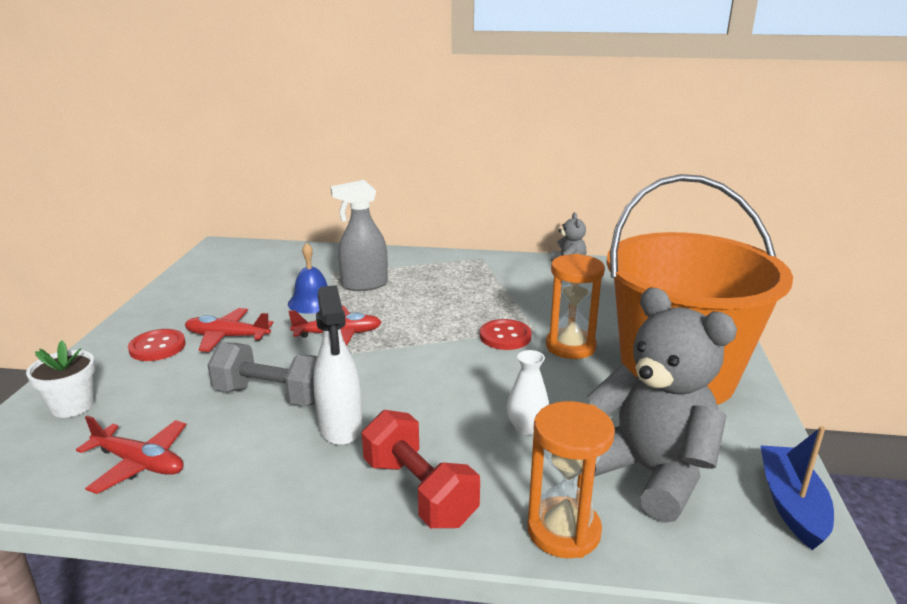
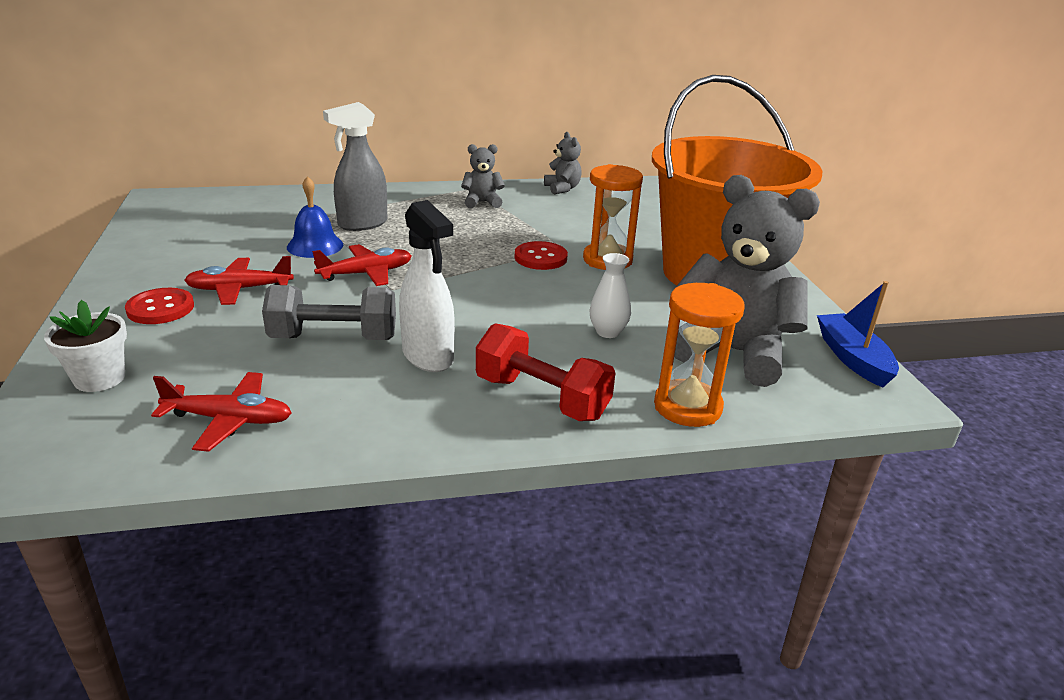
camera: 20 degrees left, 5 degrees up
none -> grey teddy bear [461,144,505,208]

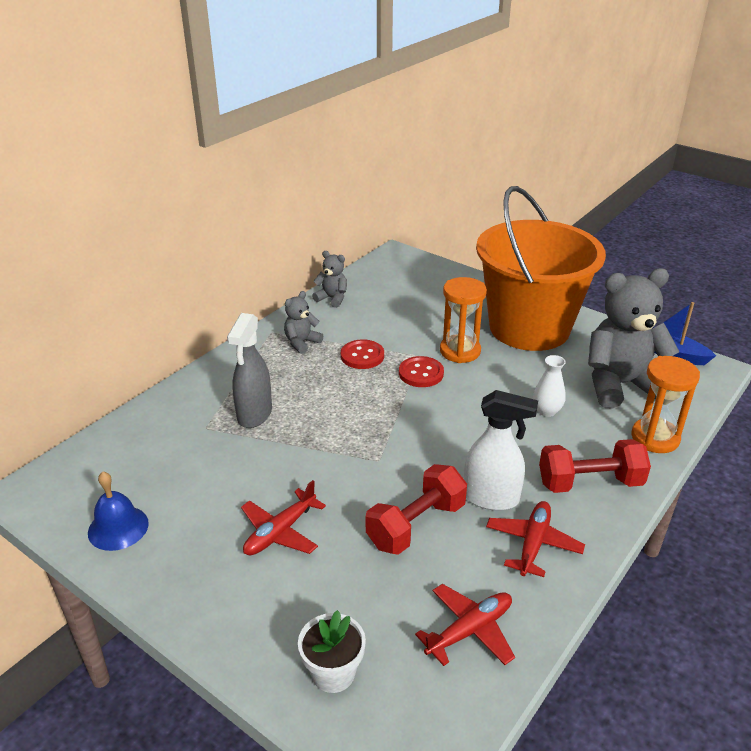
camera: 40 degrees left, 5 degrees up
red button [125,288,194,324] -> red button moved to [341,339,384,369]
grey dumbbell [262,285,396,340] -> red dumbbell [366,464,467,555]
blue bell [287,176,343,258] -> blue bell moved to [88,472,149,551]
red plane [312,244,412,286] -> red plane moved to [486,501,585,577]

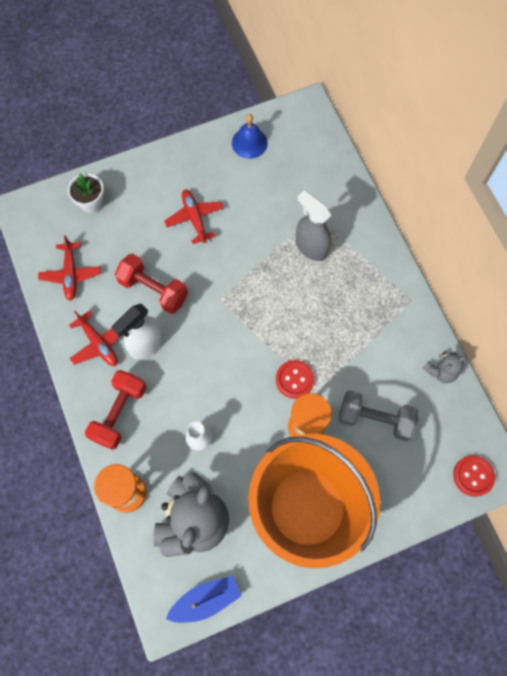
camera: 120 degrees right, 35 degrees up
grey teddy bear [284,291,323,354] -> none
red button [341,339,384,369] -> red button moved to [453,455,495,497]
red dumbbell [366,464,467,555] -> red dumbbell turned 45 degrees counterclockwise [115,253,188,314]
none -> grey dumbbell [338,390,419,441]

